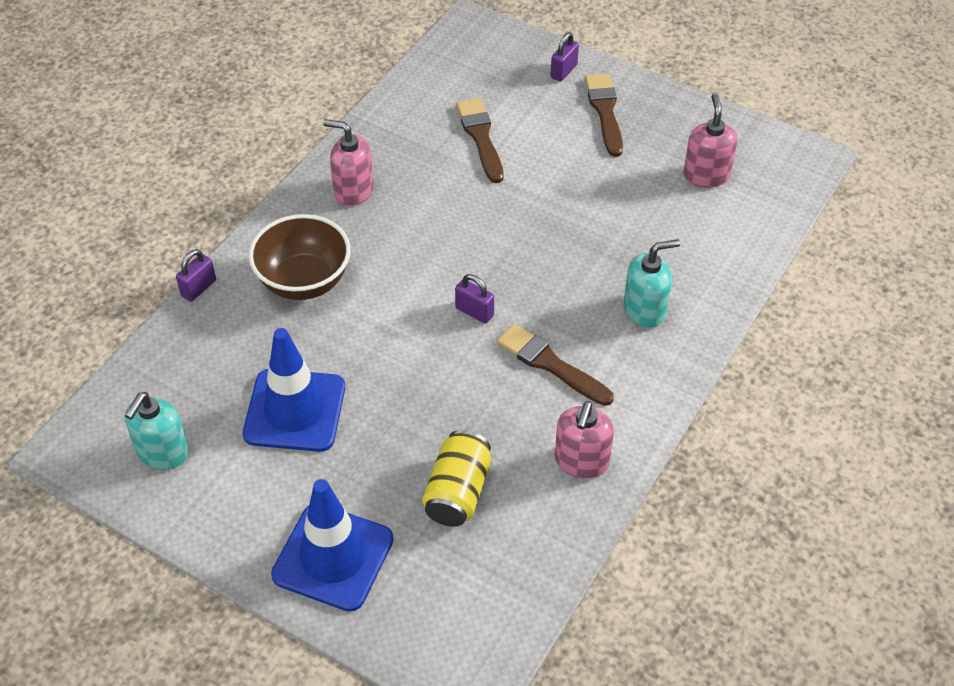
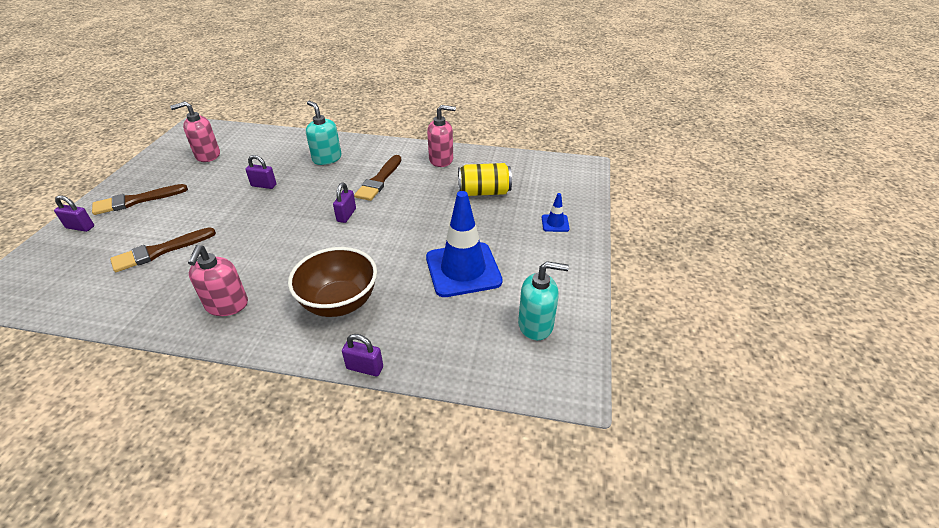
camera: 110 degrees left, 10 degrees down
blue traffic cone [271,479,394,612] -> blue traffic cone [542,193,570,232], size x0.43
none -> purple padlock [245,155,277,189]

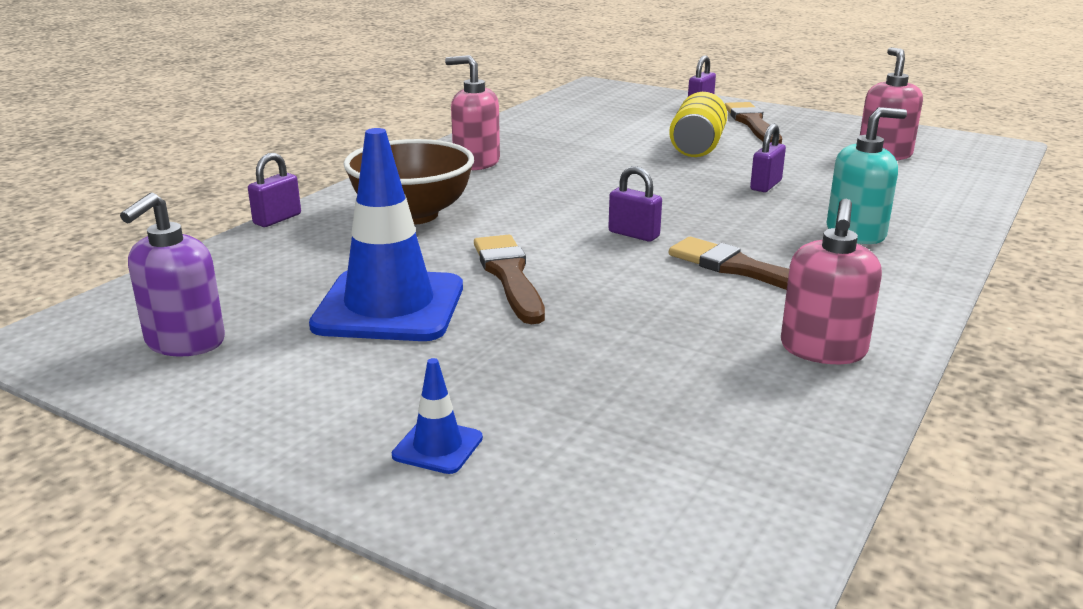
camera: 110 degrees right, 15 degrees down
brown brush [110,227,216,272] -> brown brush moved to [474,235,545,324]
yellow can [458,163,512,196] -> yellow can moved to [669,92,727,157]
turquoise soap dispenser [518,261,569,340] -> purple soap dispenser [120,192,225,357]

